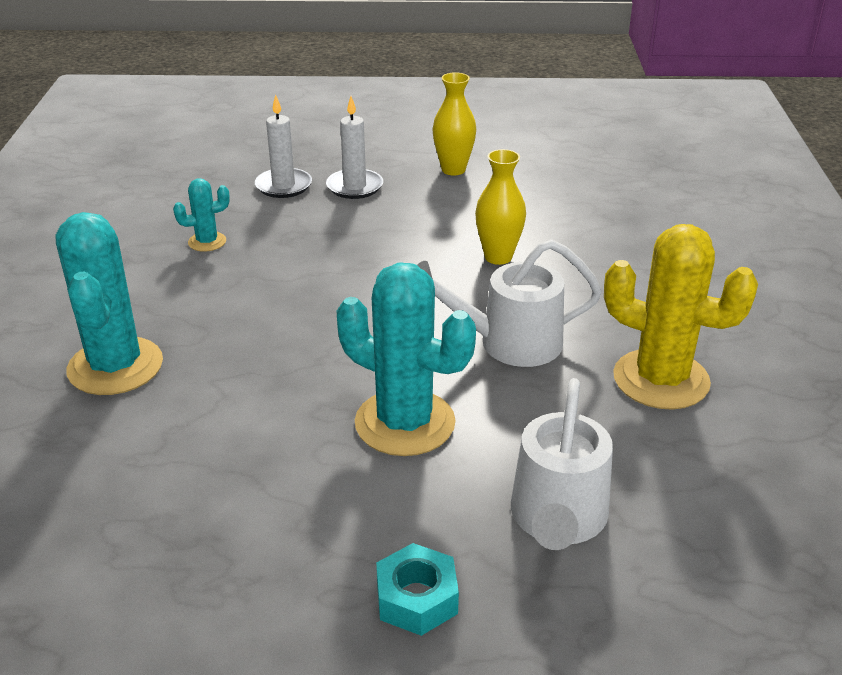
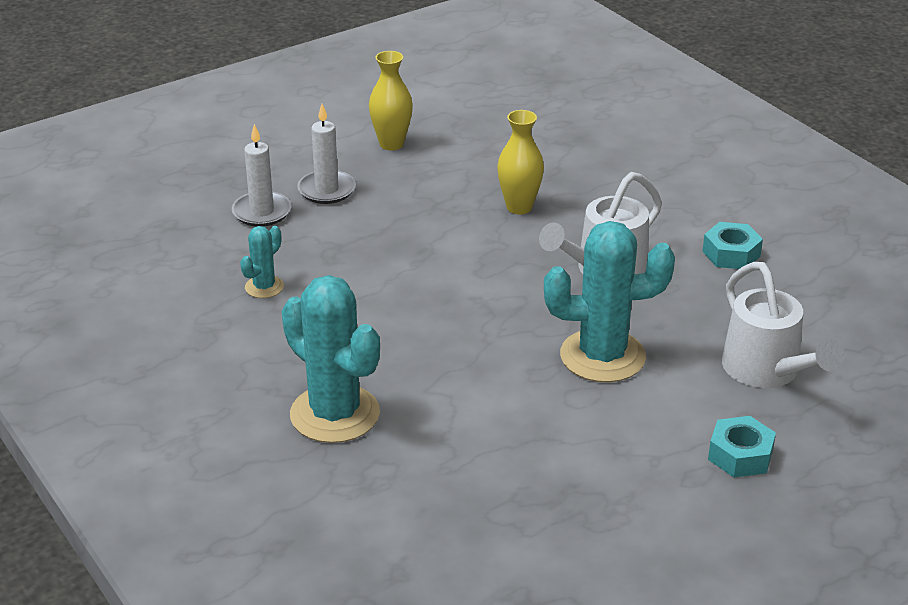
camera: 35 degrees left, 0 degrees up
yellow cactus [604,224,758,410] -> turquoise nut [702,222,763,269]

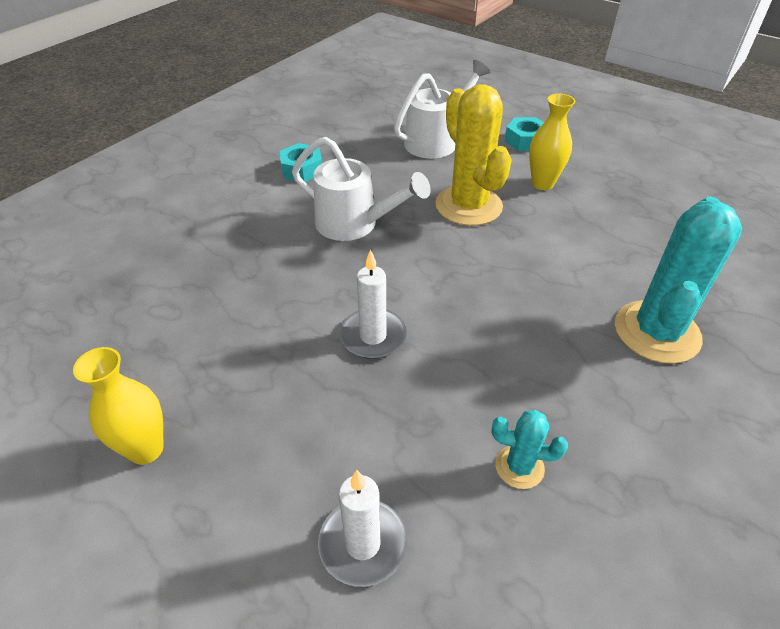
camera: 110 degrees left, 10 degrees up
white candle [297,104,356,204] -> white candle moved to [339,249,407,359]
yellow vase [497,110,544,214] -> yellow vase moved to [529,94,575,190]
turquoise cactus [544,221,675,382] -> yellow cactus [435,84,512,226]

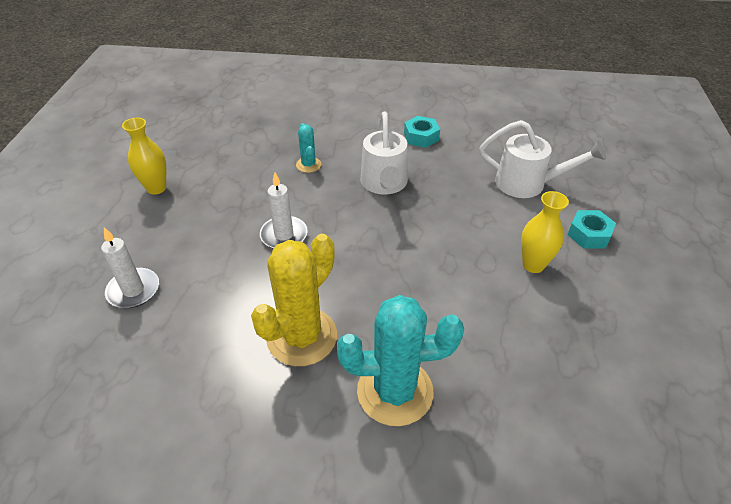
camera: 60 degrees right, 0 degrees up
yellow cactus [435,84,512,226] -> yellow cactus moved to [251,234,337,366]
turquoise cactus [492,410,568,489] -> turquoise cactus moved to [296,123,321,173]

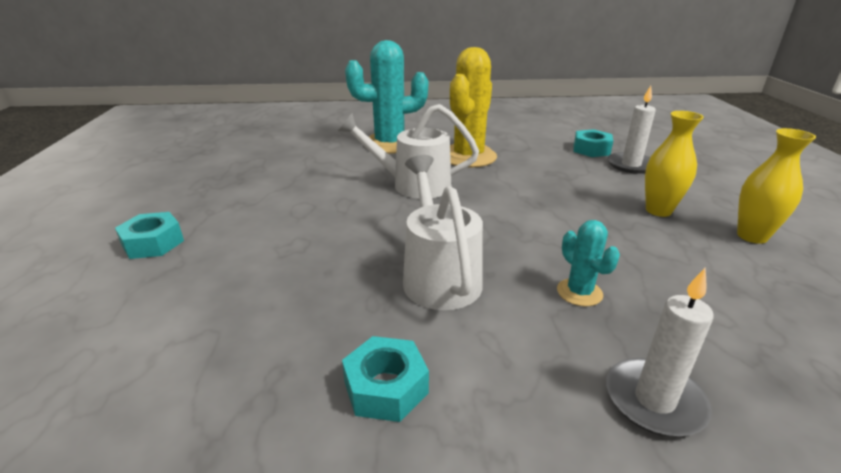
camera: 170 degrees right, 15 degrees down
white candle [260,173,308,249] -> white candle moved to [606,268,714,437]
white watering can [480,120,606,198] -> white watering can moved to [338,104,479,199]
yellow vase [521,191,569,273] -> yellow vase moved to [645,111,704,217]
none -> turquoise nut [574,129,613,157]

